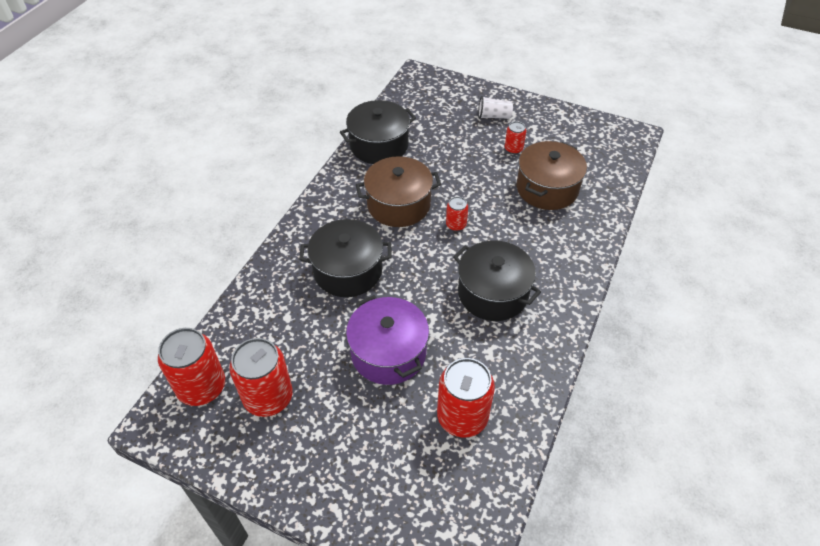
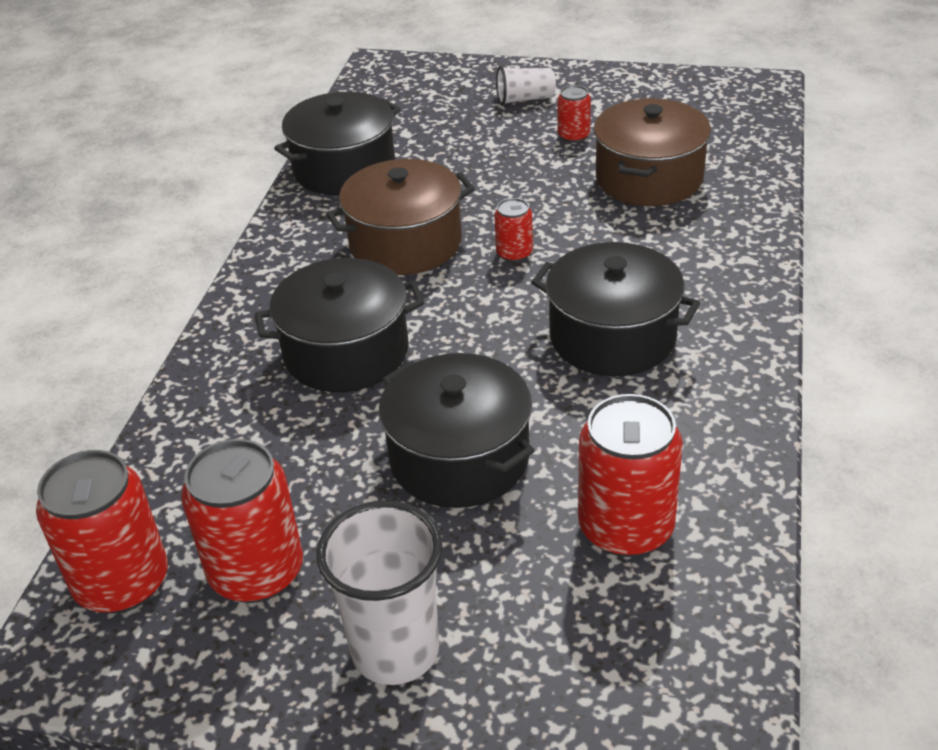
camera: 10 degrees left, 10 degrees down
purple pot [346,295,429,385] -> black pot [379,353,535,508]
none -> white cup [316,501,443,685]

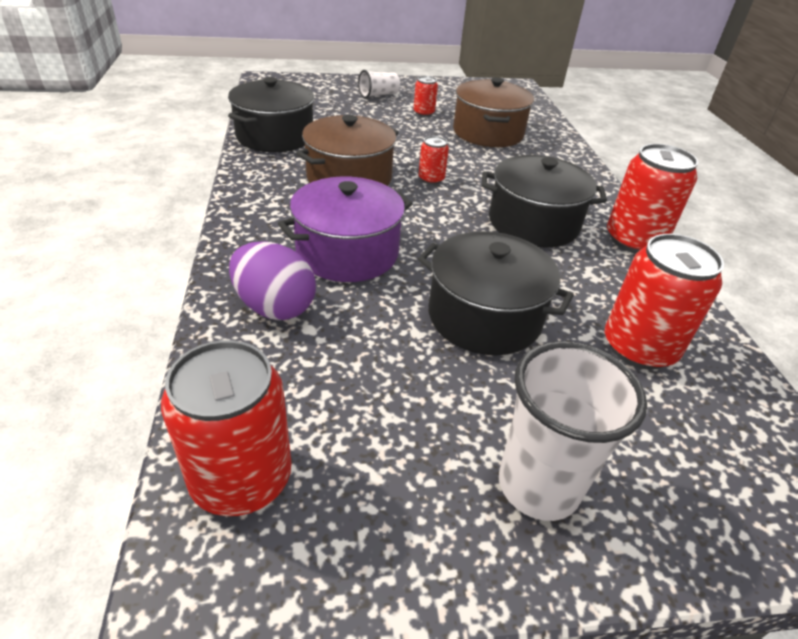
camera: 25 degrees left, 0 degrees up
red can [181,439,303,603] -> red can moved to [607,144,698,253]
black pot [255,258,424,392] -> purple pot [278,176,413,282]
none -> purple egg [229,241,316,320]

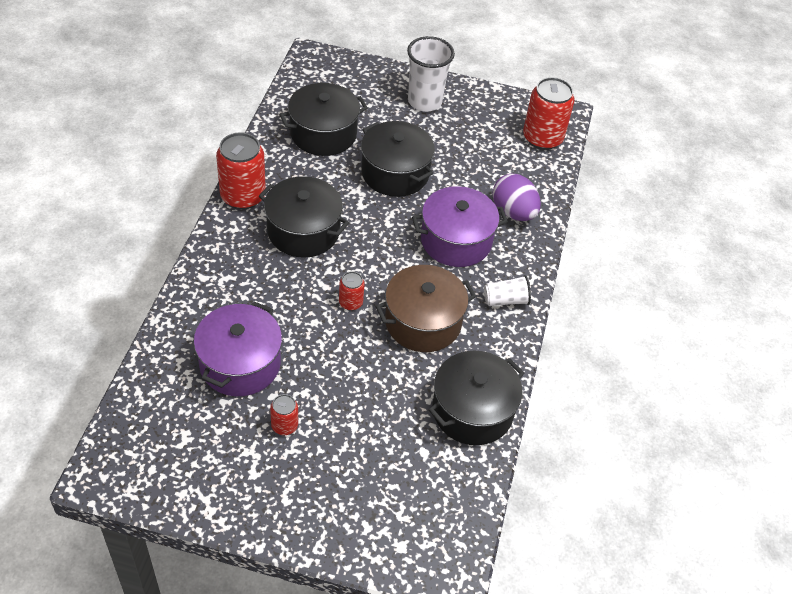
camera: 160 degrees left, 10 degrees up
white cup [358,70,400,98] -> white cup moved to [484,275,531,306]
brown pot [453,77,534,147] -> purple pot [194,302,282,396]
red can [605,234,724,370] -> black pot [280,83,368,156]

